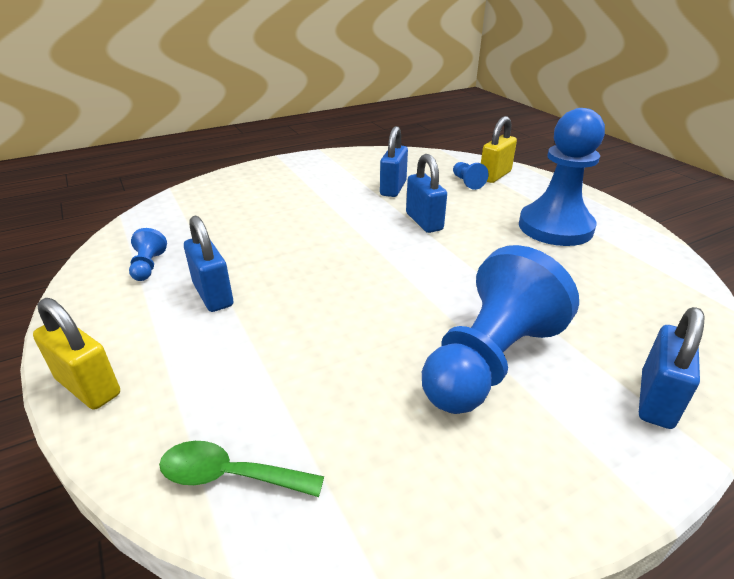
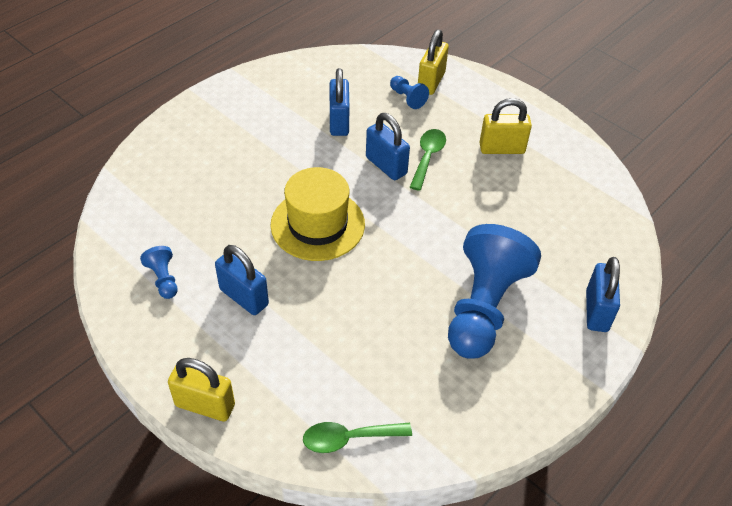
camera: 20 degrees left, 15 degrees up
blue pawn [519,108,605,246] -> yellow padlock [480,98,532,154]
none -> yellow hat [270,167,365,261]
none -> green spoon [410,129,446,191]

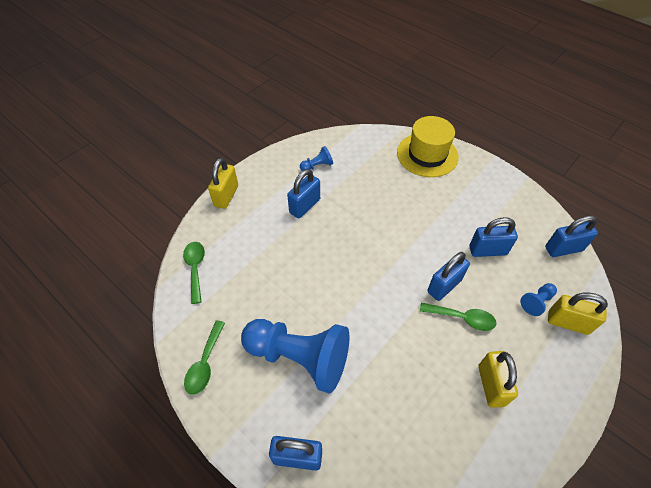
camera: 90 degrees right, 5 degrees up
yellow hat [270,167,365,261] -> yellow hat moved to [397,116,459,177]
none -> green spoon [184,320,225,395]
none -> blue padlock [545,215,598,257]

